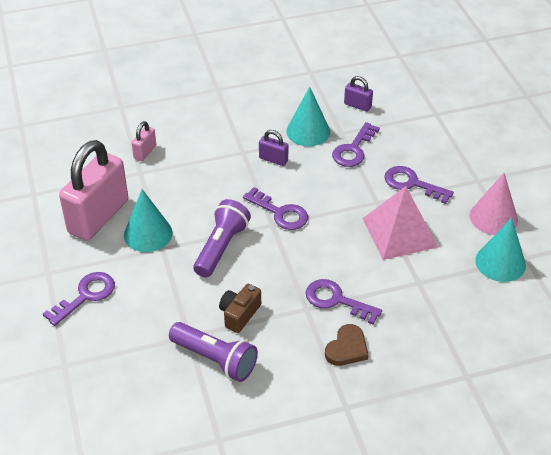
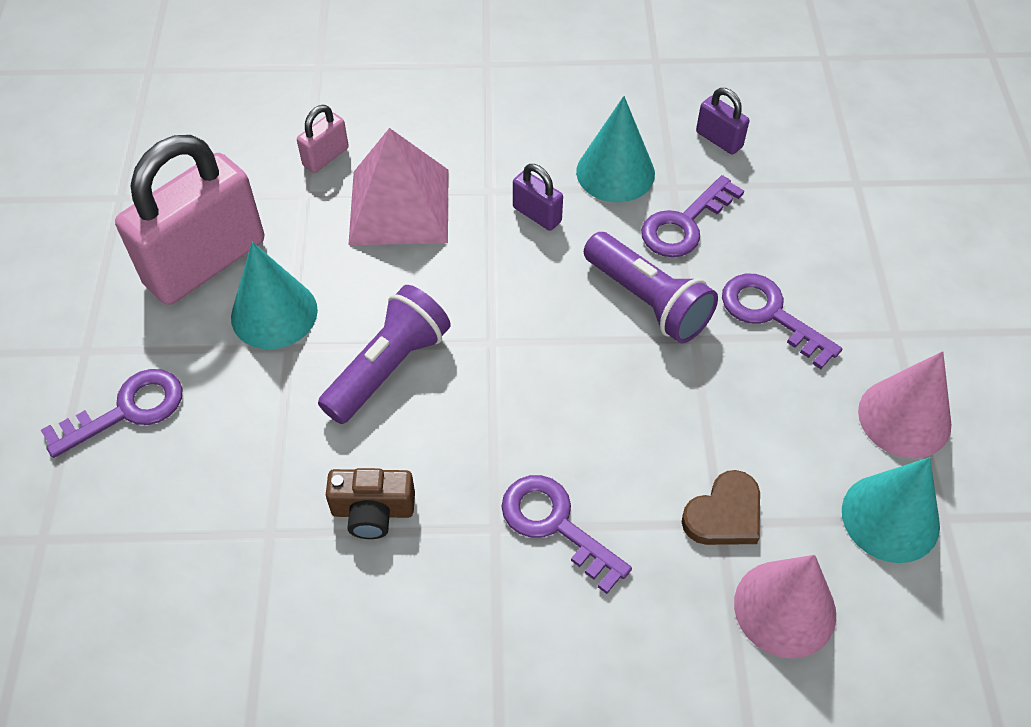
camera: 15 degrees right, 10 degrees up
purple flashlight [169,322,258,382] -> purple flashlight moved to [584,232,718,343]
brown camera [219,284,261,333] -> brown camera turned 135 degrees counterclockwise [326,468,415,539]
purple key [243,187,308,230] -> none
brown heart [325,324,368,366] -> brown heart moved to [682,470,760,545]
pink pyramid [362,186,438,260] -> pink pyramid moved to [348,128,449,245]
none -> pink cone [734,555,836,659]

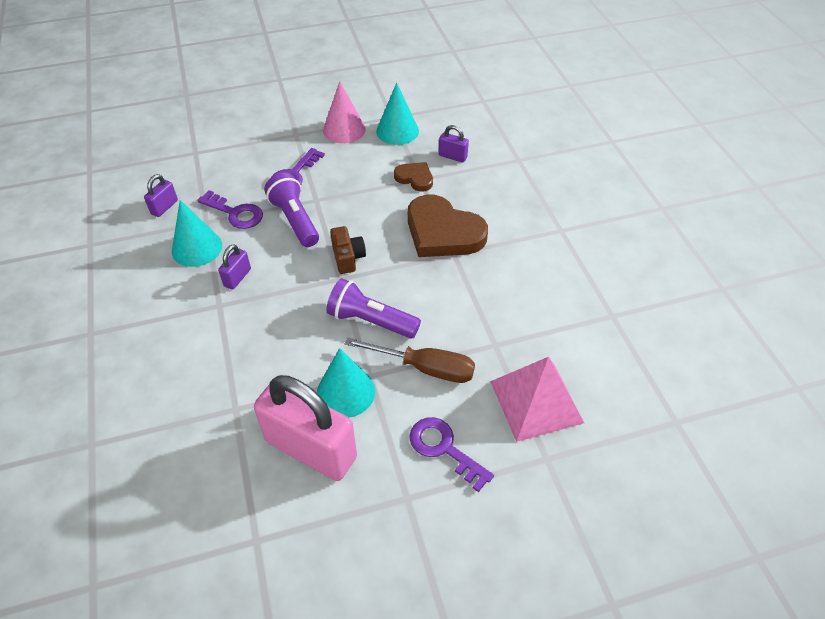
camera: 105 degrees left, 5 degrees down
pink padlock [297,105,349,173] -> none
brown camera [326,468,415,539] -> brown camera moved to [330,226,366,274]
pink pyramid [348,128,449,245] -> pink pyramid moved to [490,357,584,442]
purple key [501,475,632,594] -> brown heart [408,194,488,257]
purple flashlight [584,232,718,343] -> purple flashlight turned 60 degrees counterclockwise [264,173,319,247]
pink cone [734,555,836,659] -> purple padlock [439,125,469,162]
none -> brown screwdriver [345,337,475,383]

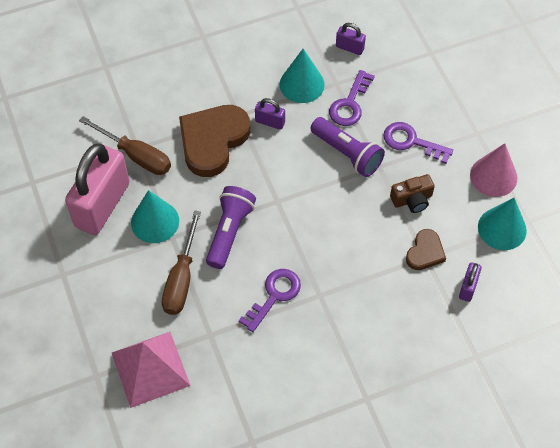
camera: 85 degrees right, 10 degrees up
purple flashlight [264,173,319,247] -> purple flashlight turned 75 degrees clockwise [310,117,385,177]
brown camera [330,226,366,274] -> brown camera moved to [390,174,435,213]
brown heart [408,194,488,257] -> brown heart moved to [179,105,250,177]
purple key [409,417,494,492] -> purple key moved to [239,269,301,332]
none -> brown screwdriver [79,116,171,175]

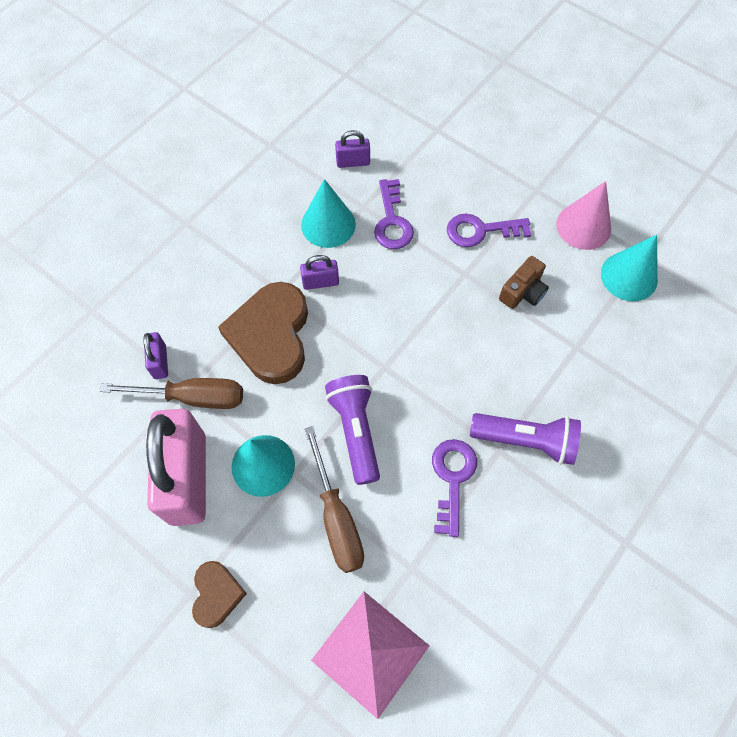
camera: 30 degrees left, 5 degrees up
purple flashlight [310,117,385,177] -> purple flashlight moved to [470,413,581,465]
brown heart [406,229,446,270] -> brown heart moved to [192,561,247,628]
purple padlock [459,262,482,302] -> purple padlock moved to [144,332,168,379]

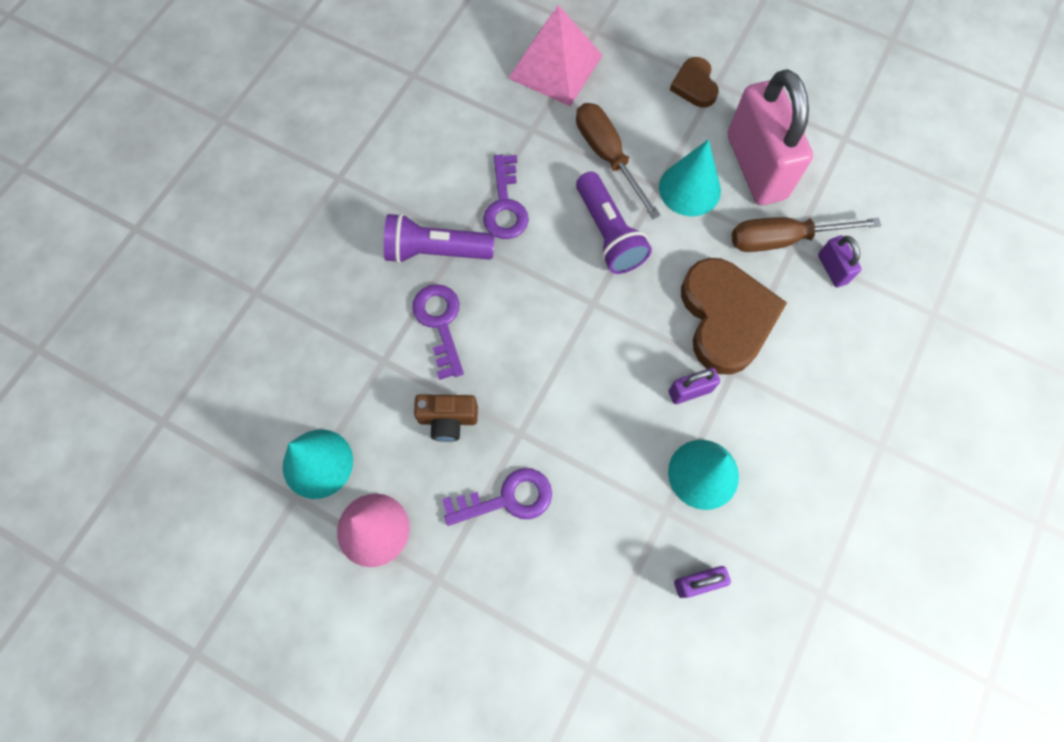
camera: 170 degrees right, 5 degrees up
purple key [374,179,414,249] -> purple key moved to [412,284,464,380]
brown camera [499,256,549,309] -> brown camera turned 120 degrees counterclockwise [414,394,478,442]

